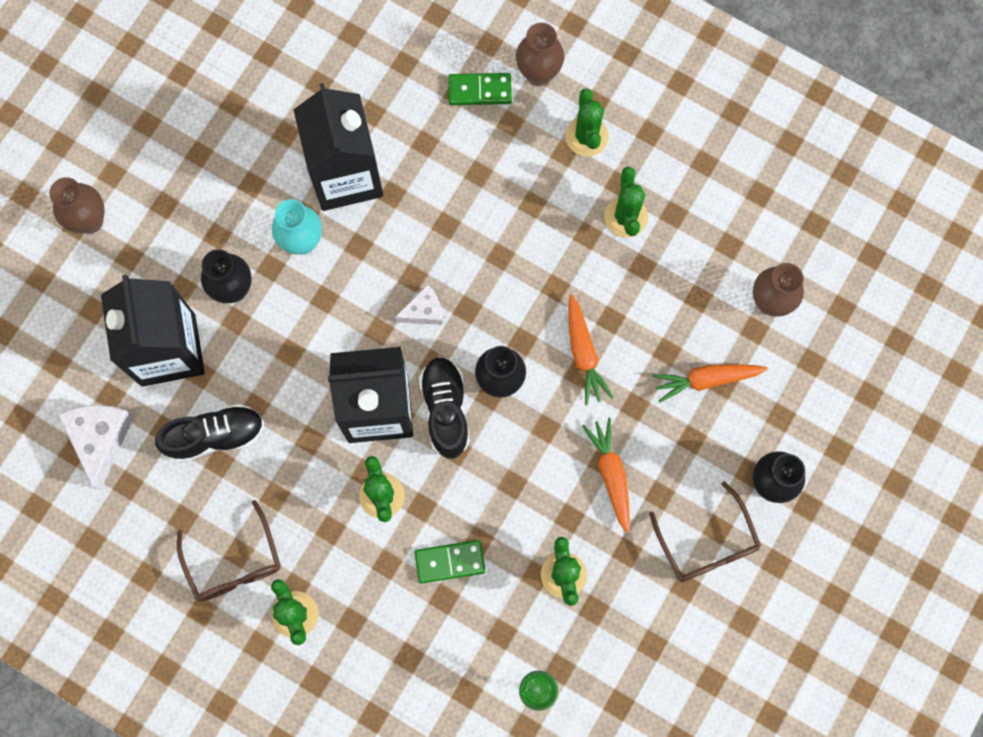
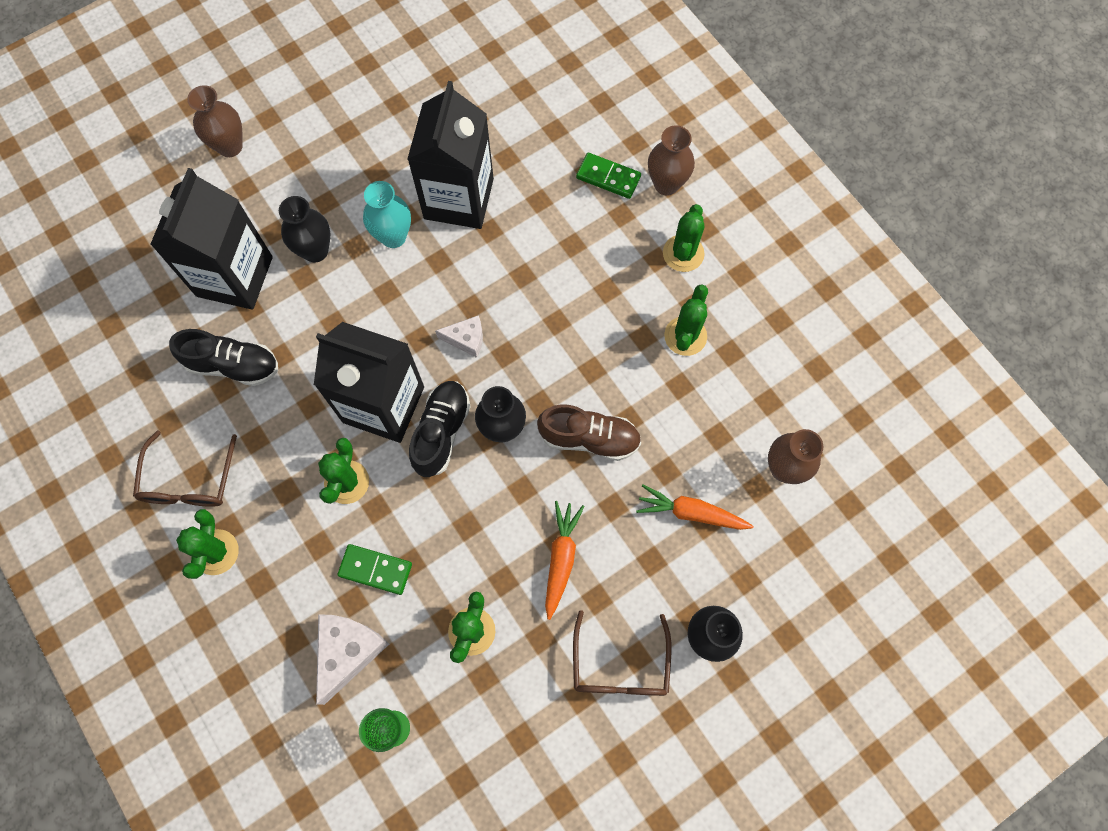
camera: 25 degrees right, 5 degrees down
white cheese [58,405,134,490] -> white cheese moved to [316,614,389,705]
orange carrot [569,294,614,405] -> brown shoe [537,404,641,461]

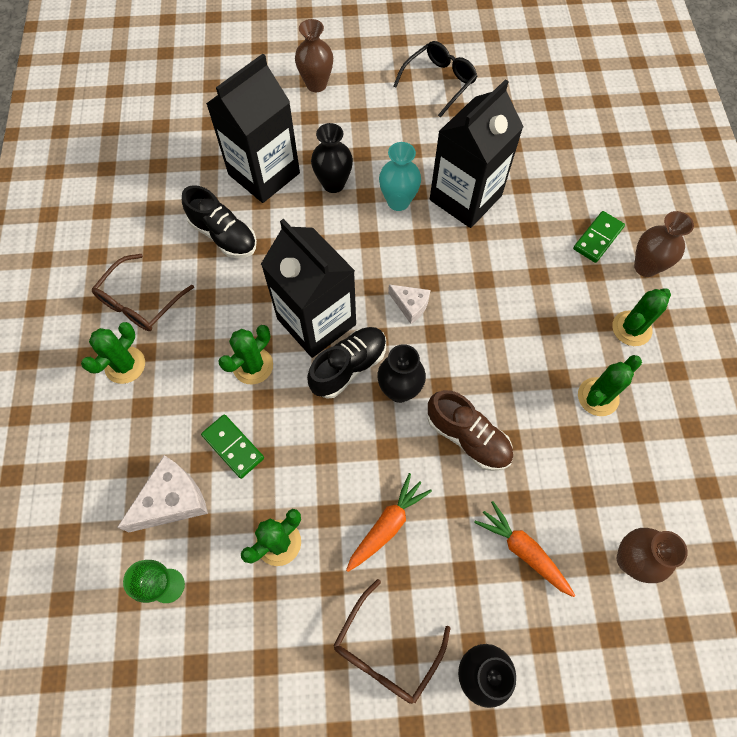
camera: 30 degrees right, 5 degrees down
green domino [576,153,641,199] -> green domino turned 75 degrees clockwise [573,211,625,263]
none -> black glasses [393,41,477,118]

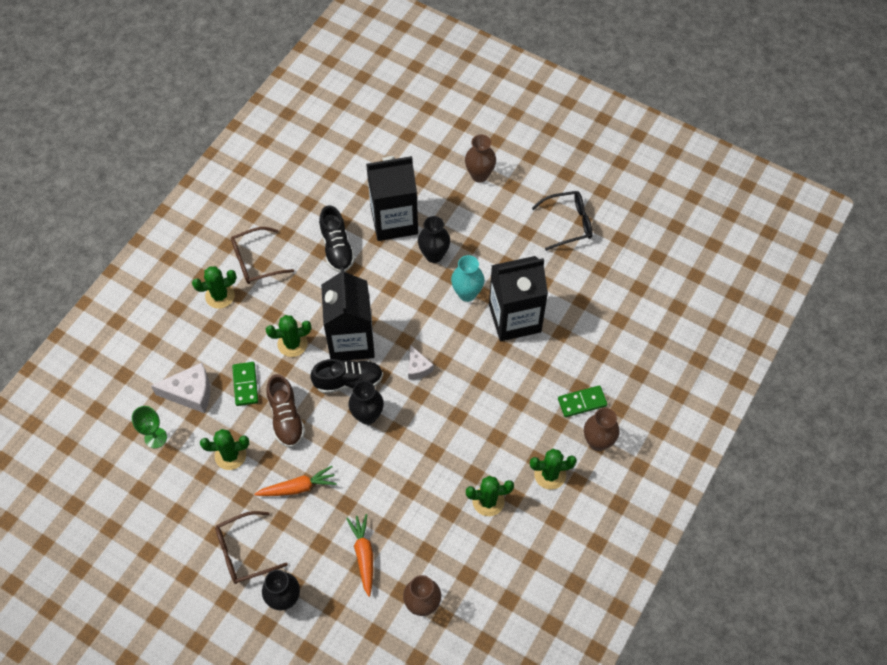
camera: 35 degrees right, 5 degrees down
brown shoe [428,390,513,471] -> brown shoe moved to [266,374,305,448]

